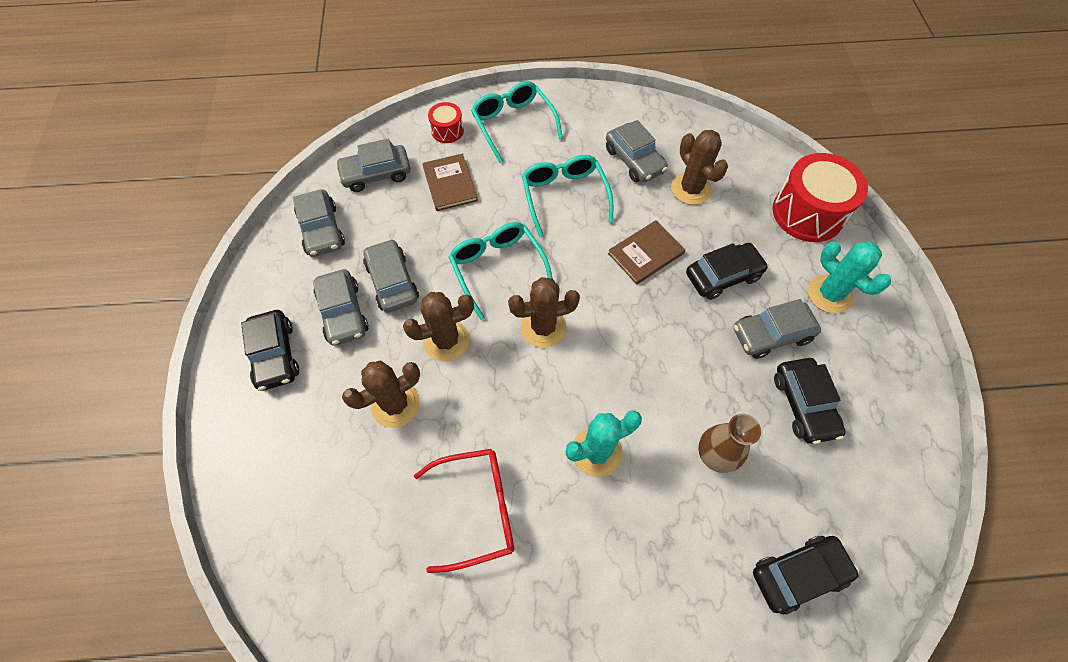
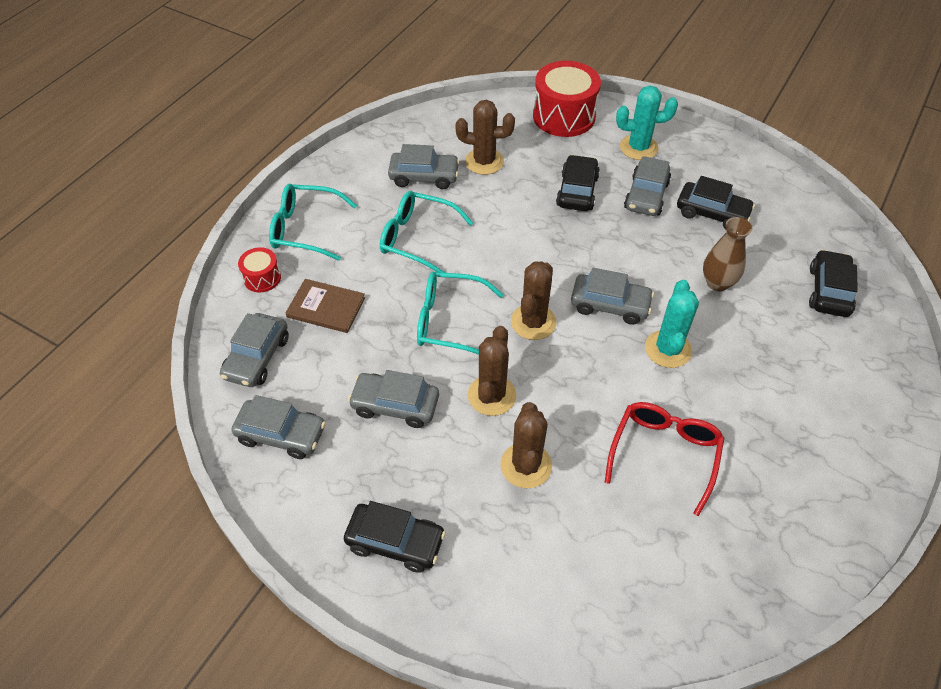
camera: 55 degrees left, 10 degrees down
grey car [313,269,369,346] -> grey car moved to [571,268,654,325]
brown book [608,220,686,284] -> none

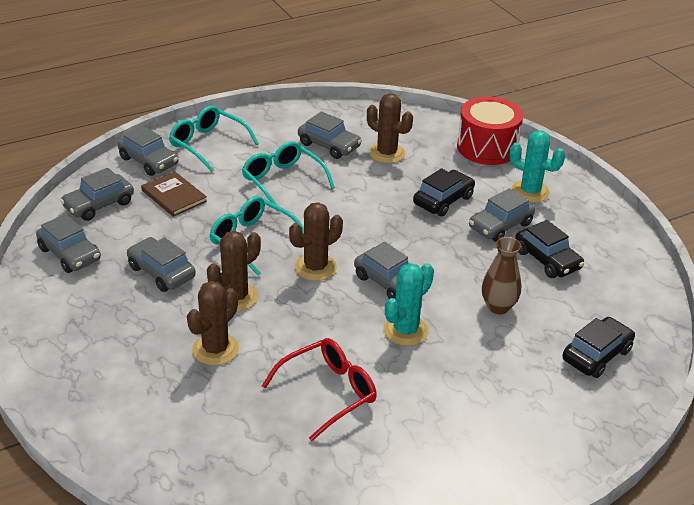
camera: 30 degrees right, 15 degrees down
red drum [238,247,281,292] -> grey car [118,126,179,176]
black car [344,501,446,573] -> none

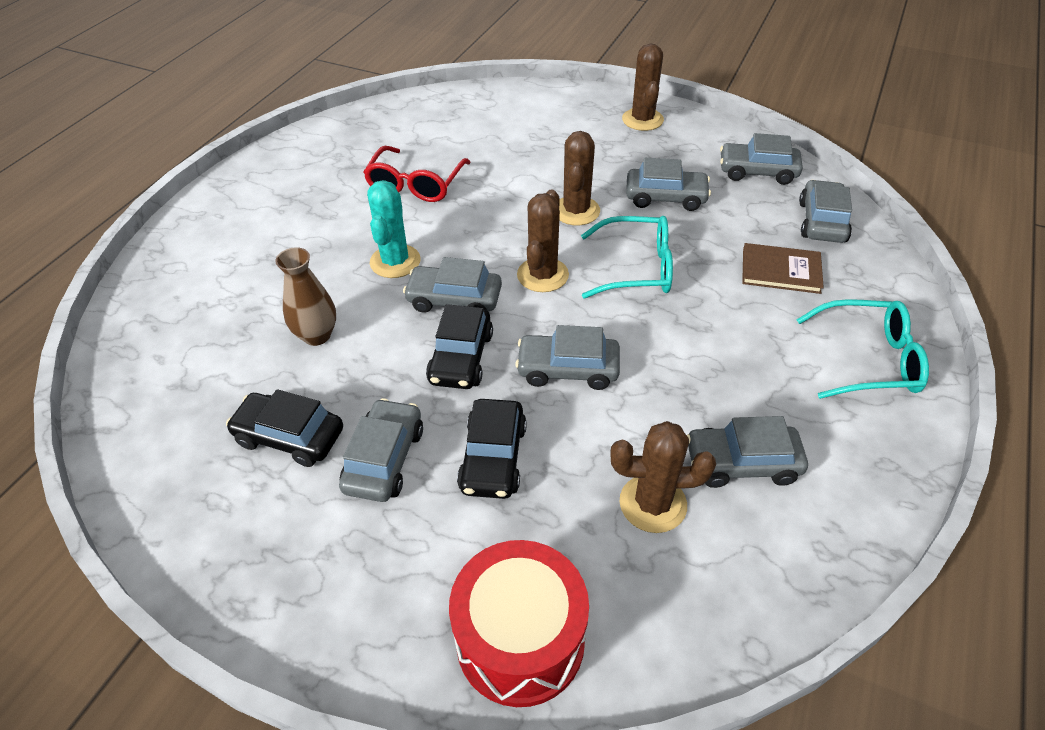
camera: 145 degrees right, 10 degrees up
grey car [118,126,179,176] -> grey car moved to [515,325,620,390]
brown cactus [187,281,239,365] -> brown cactus moved to [622,44,664,131]
turquoise glasses [242,141,335,212] -> none
turquoise cactus [509,130,565,203] -> none
black car [563,317,635,378] -> black car moved to [426,304,493,389]

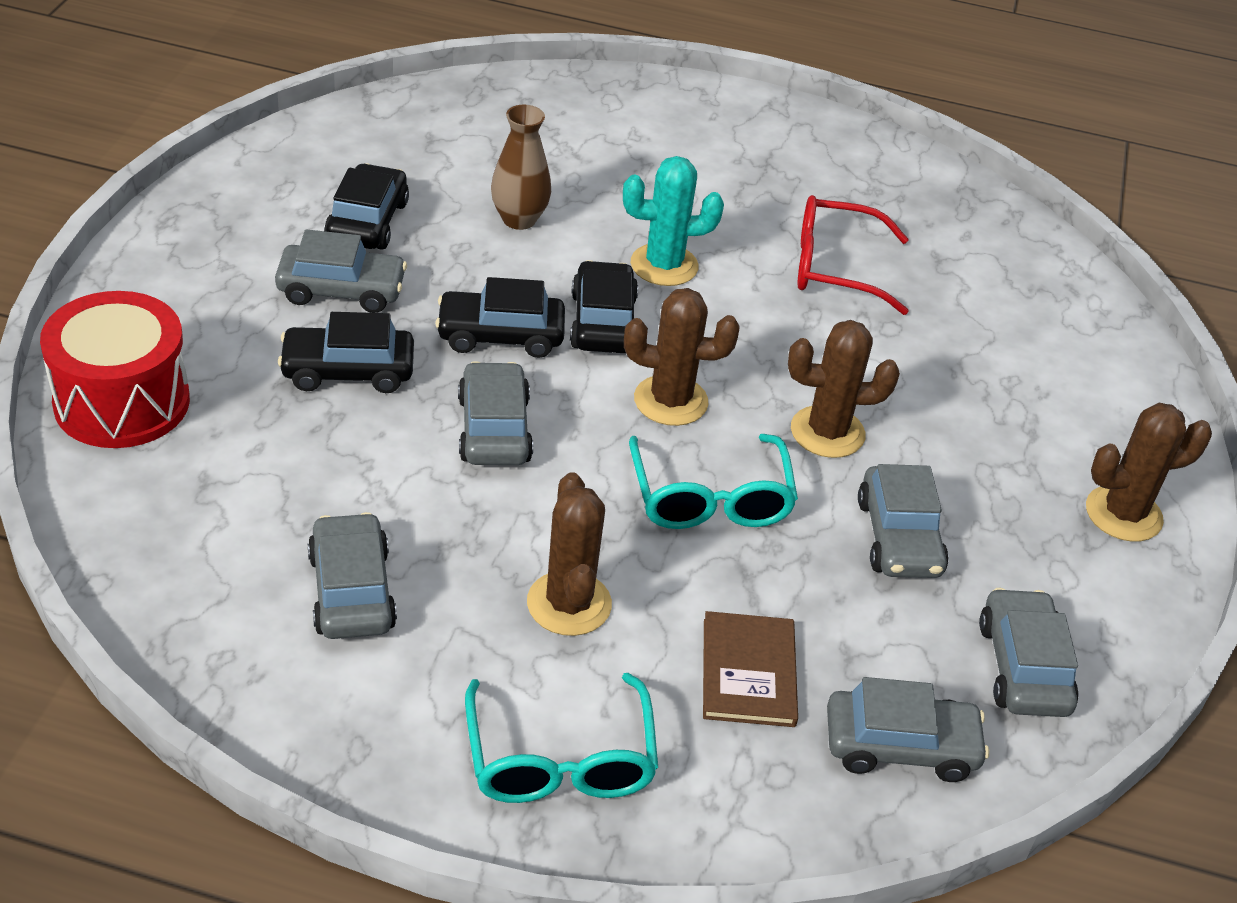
camera: 75 degrees right, 5 degrees down
grey car [403,257,502,313] -> black car [570,260,638,353]
brown cactus [610,421,716,533] -> brown cactus moved to [527,472,612,636]

